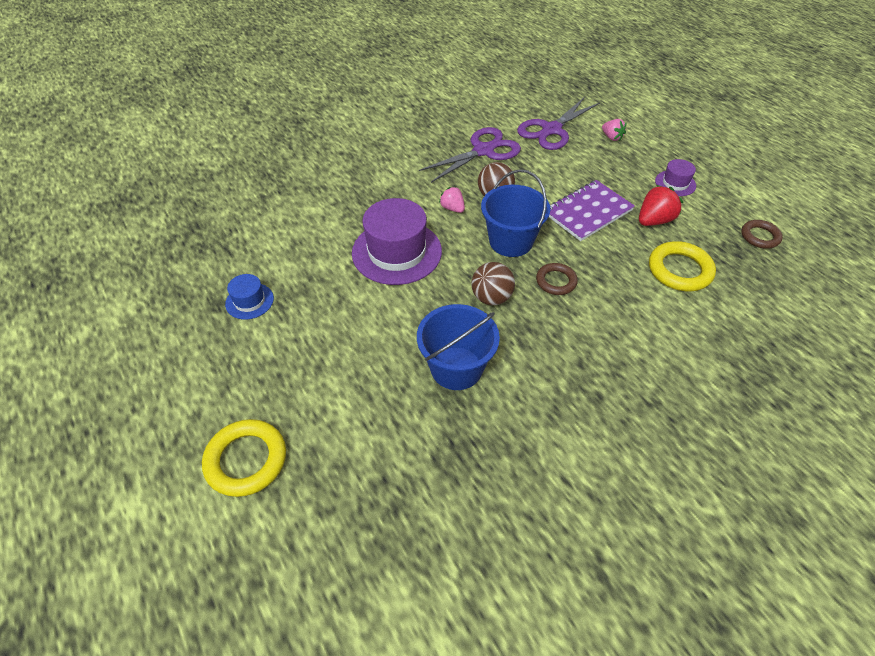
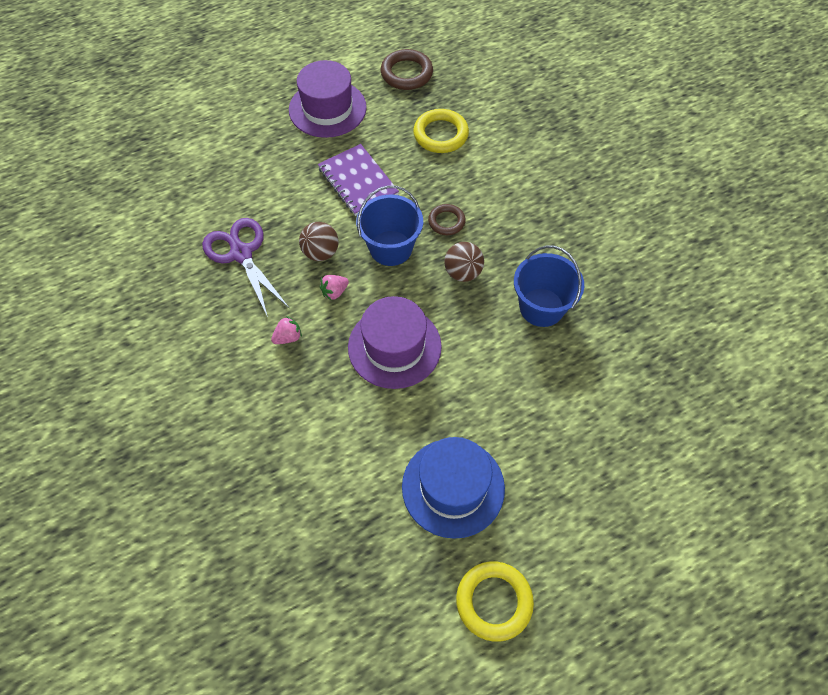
camera: 85 degrees left, 10 degrees up
yellow ring [202,419,286,497] -> yellow ring moved to [456,561,534,642]
blue hat [225,274,274,320] -> blue hat [402,437,505,539], size x2.03
purple scissors [517,97,600,150] -> none
pink strawberry [602,119,626,141] -> pink strawberry moved to [271,316,302,344]
red strawberry [639,185,683,226] -> none
purple hat [655,159,696,196] -> purple hat [289,60,367,138], size x2.03
brown ring [741,220,783,249] -> brown ring [381,49,433,90], size x1.59

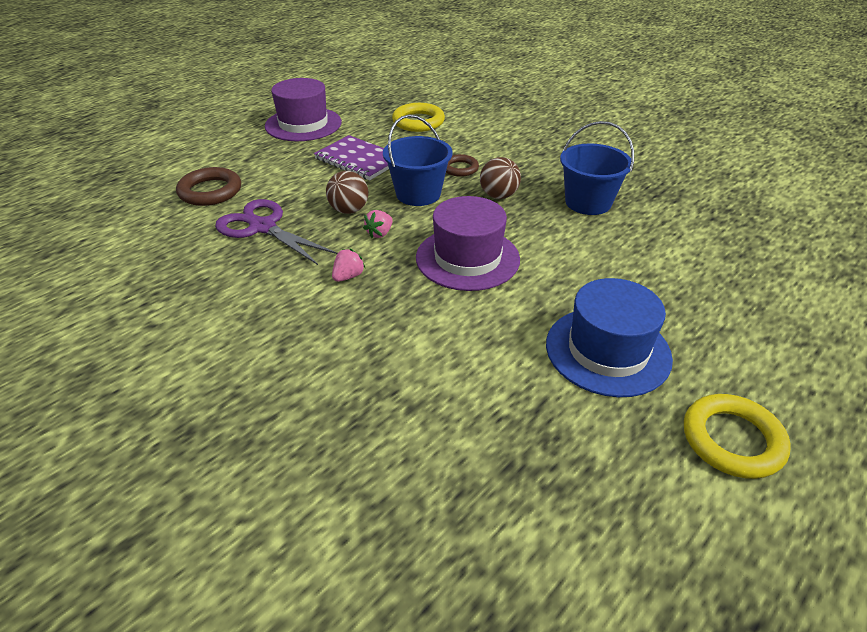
camera: 20 degrees left, 20 degrees down
brown ring [381,49,433,90] -> brown ring moved to [176,167,241,206]

